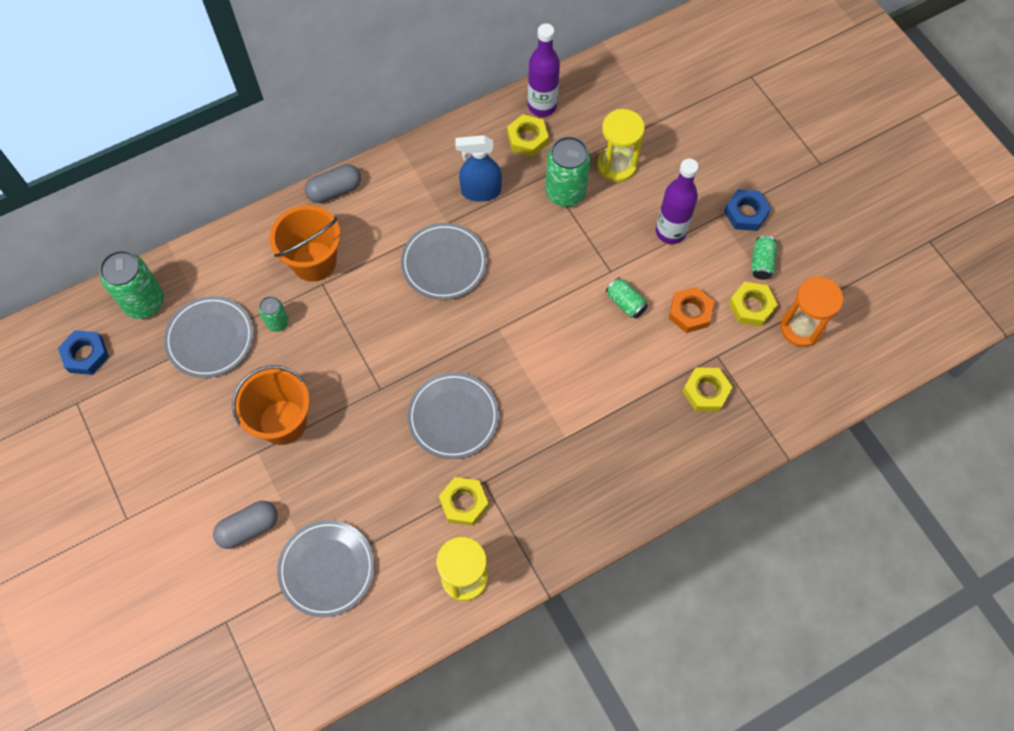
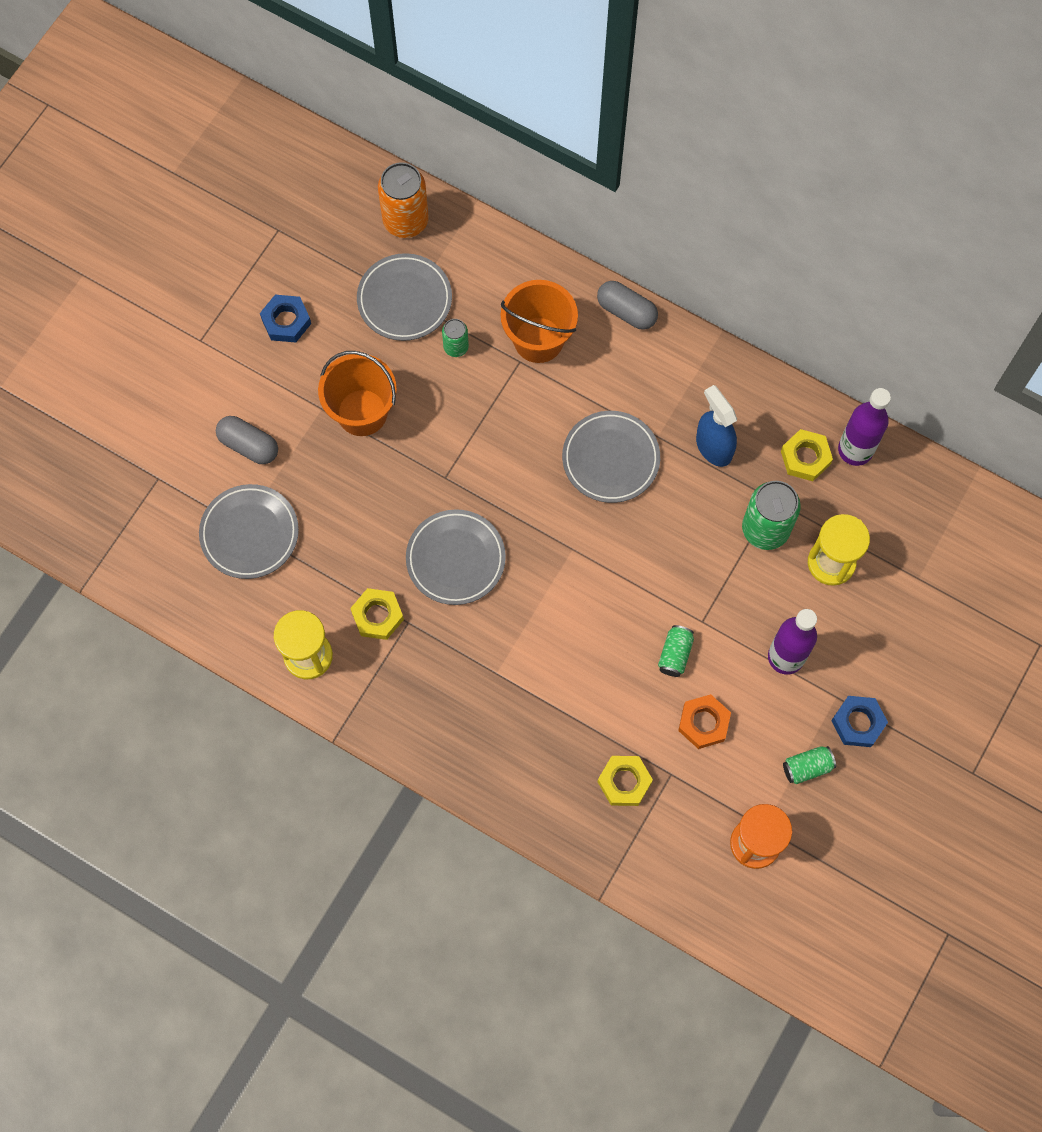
camera: 60 degrees right, 5 degrees up
blue nut [58,330,109,375] -> blue nut moved to [260,295,311,343]
green can [100,250,164,319] -> orange can [378,162,429,238]
yellow nut [729,282,778,326] -> none

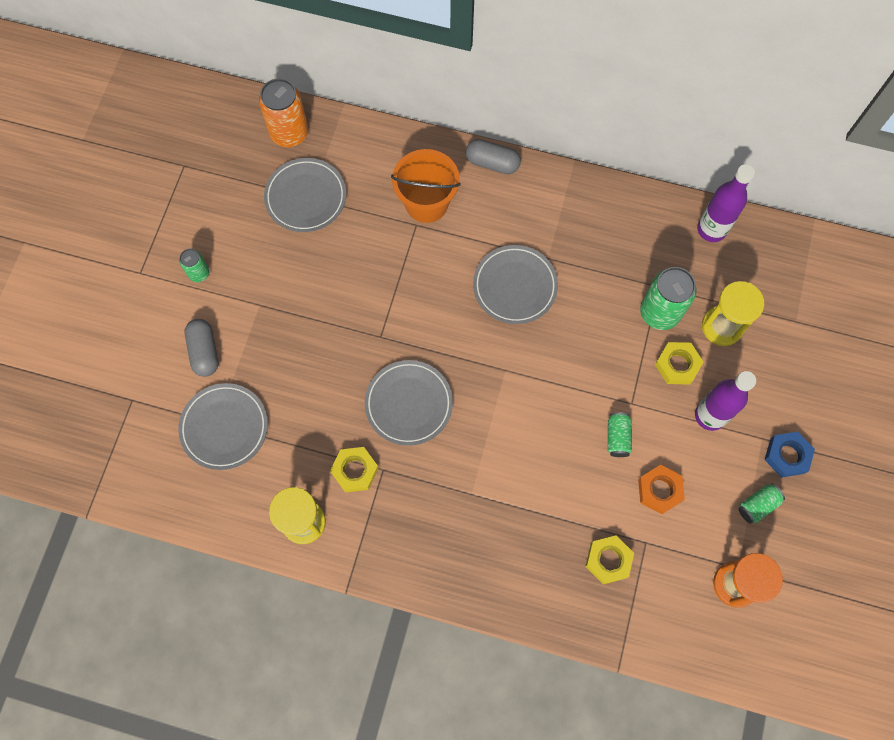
camera: 15 degrees left, 0 degrees up
grey capsule [216,416,278,464] -> grey capsule turned 60 degrees clockwise [185,319,218,377]
blue nut [260,295,311,343] -> none
orange bucket [318,351,397,436] -> none
green can [442,319,469,357] -> green can moved to [179,249,209,282]
blue spray bottle [696,385,737,467] -> none
yellow nut [781,429,833,481] -> yellow nut moved to [655,342,704,385]

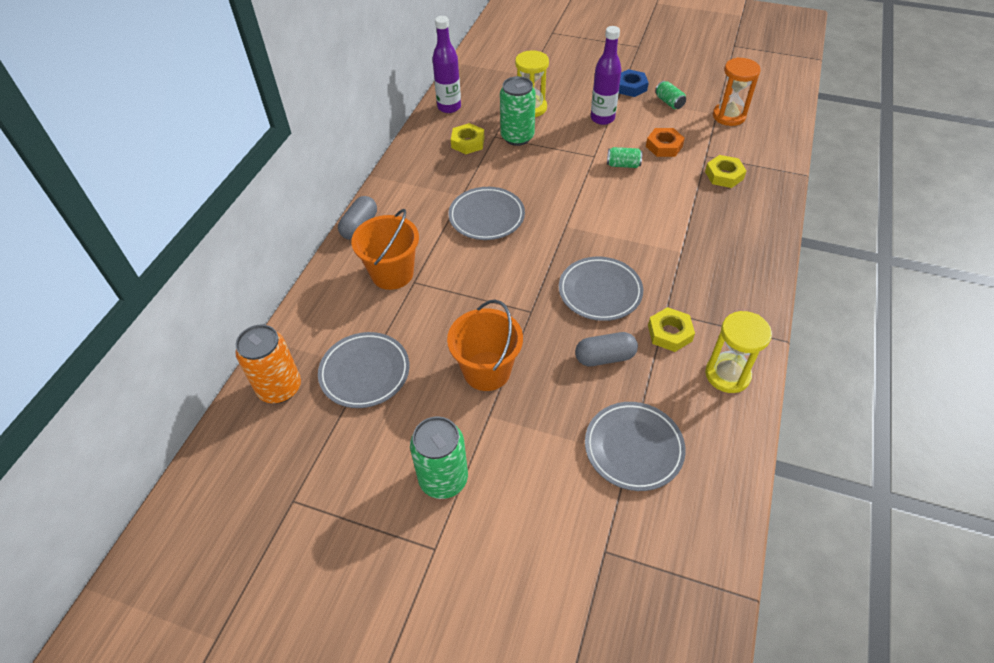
camera: 85 degrees left, 20 degrees down
green can [179,249,209,282] -> green can [410,416,468,499], size x1.87
grey capsule [185,319,218,377] -> grey capsule moved to [575,332,638,366]
yellow nut [655,342,704,385] -> yellow nut moved to [451,123,484,154]
none -> orange bucket [447,299,523,391]

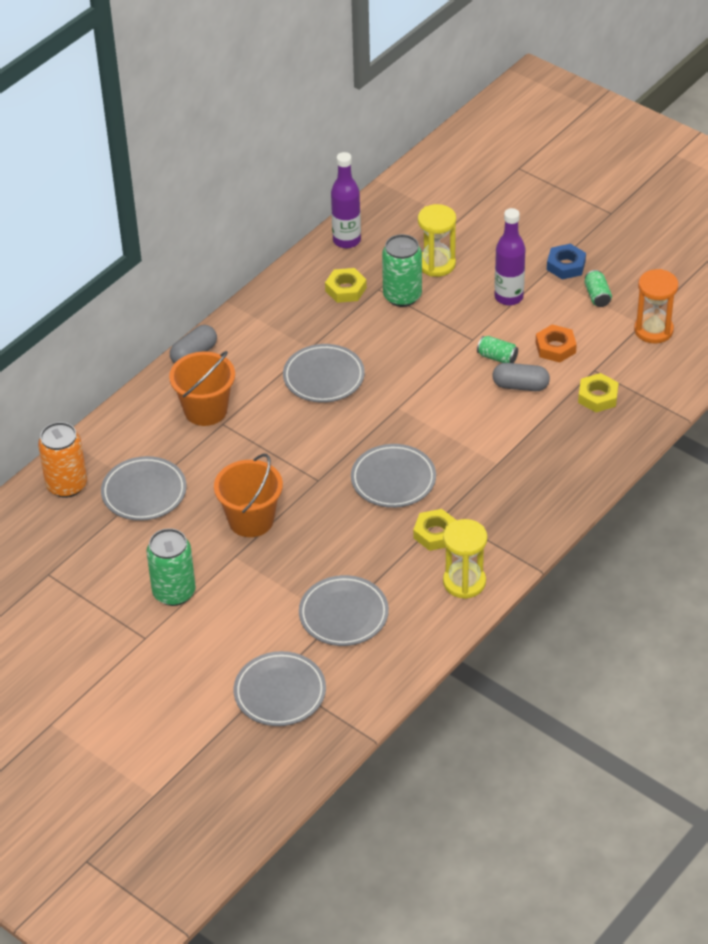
camera: 20 degrees right, 5 degrees down
grey capsule [575,332,638,366] -> grey capsule moved to [493,363,550,391]
none -> grey plate [234,651,326,726]

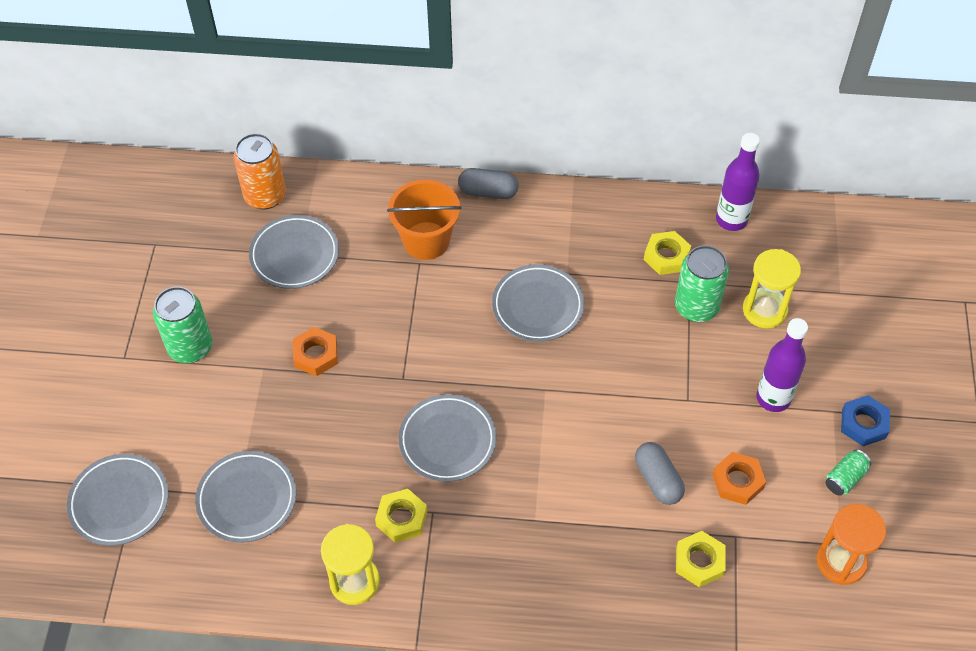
camera: 55 degrees right, 10 degrees up
orange bucket [214,454,283,537] -> orange nut [293,327,338,376]
green can [477,336,518,363] -> none

